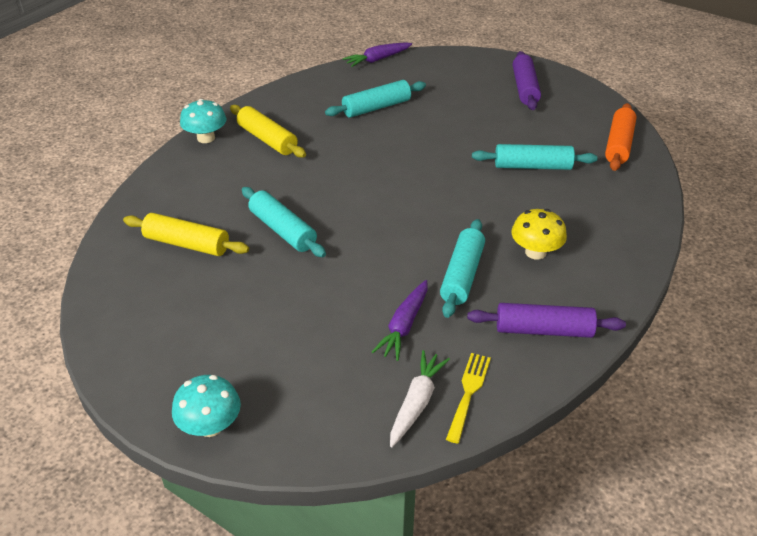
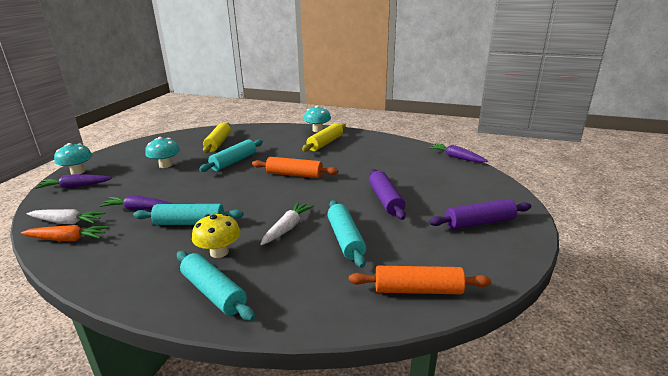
camera: 75 degrees right, 15 degrees down
turquoise rolling pin [325,80,426,118] -> turquoise rolling pin moved to [177,251,255,321]
yellow fork [446,353,491,444] -> orange carrot [21,225,109,241]
purple rolling pin [467,303,626,338] -> purple rolling pin moved to [369,169,406,220]
none -> purple carrot [35,174,112,189]
none -> turquoise mushroom [145,137,180,168]
none -> orange rolling pin [252,157,338,178]
none -> white carrot [260,202,314,245]

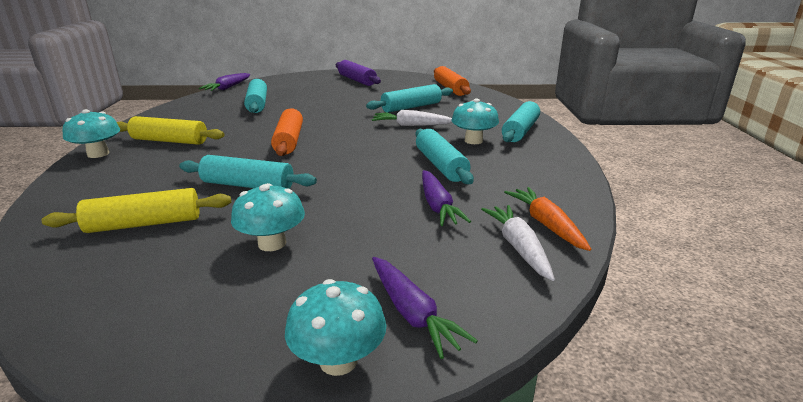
camera: 110 degrees left, 0 degrees up
yellow mushroom [192,213,241,258] -> turquoise mushroom [451,98,499,144]
purple rolling pin [369,169,406,220] -> none
none -> turquoise rolling pin [244,79,267,113]

